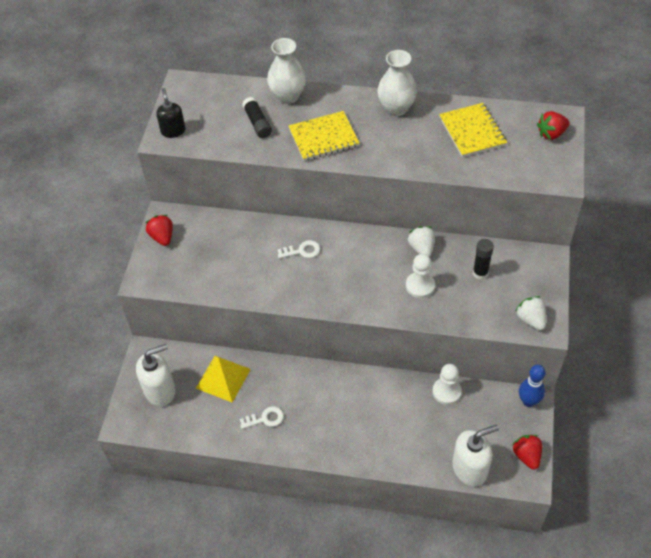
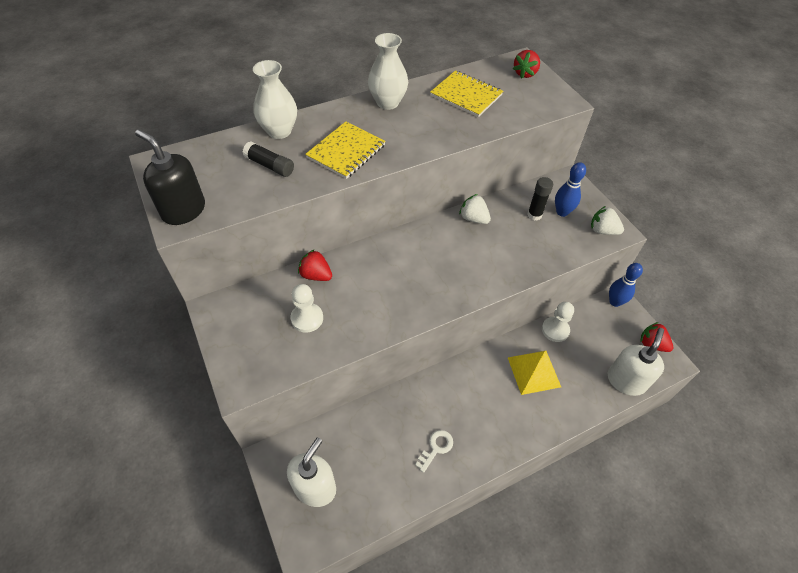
camera: 40 degrees left, 0 degrees up
red strawberry [146,215,173,246] -> red strawberry moved to [298,249,332,281]
black soap dispenser [156,88,186,138] -> black soap dispenser [135,129,205,225], size x1.55
yellow pyramid [196,356,251,403] -> yellow pyramid moved to [508,351,561,395]
white key [278,240,320,258] -> none
white pawn [406,254,435,298] -> white pawn moved to [290,284,323,333]
none -> blue bowling pin [555,162,586,217]

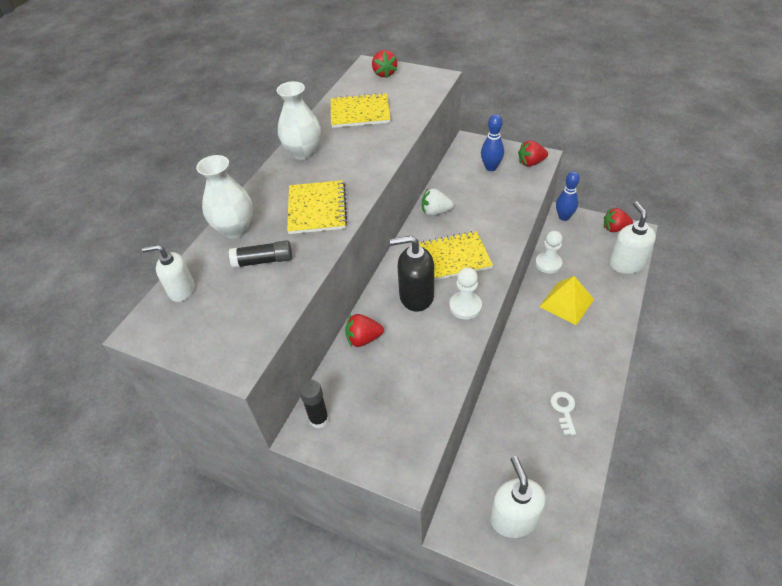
camera: 35 degrees left, 5 degrees down
black soap dispenser [135,129,205,225] -> black soap dispenser moved to [390,235,434,312]
white pawn [290,284,323,333] -> white pawn moved to [449,267,482,319]
black glue stick [527,177,553,221] -> black glue stick moved to [299,380,329,428]
white strawberry [591,206,624,235] -> red strawberry [518,140,548,167]
none -> white soap dispenser [142,245,195,302]
none -> yellow notebook [419,231,493,280]

